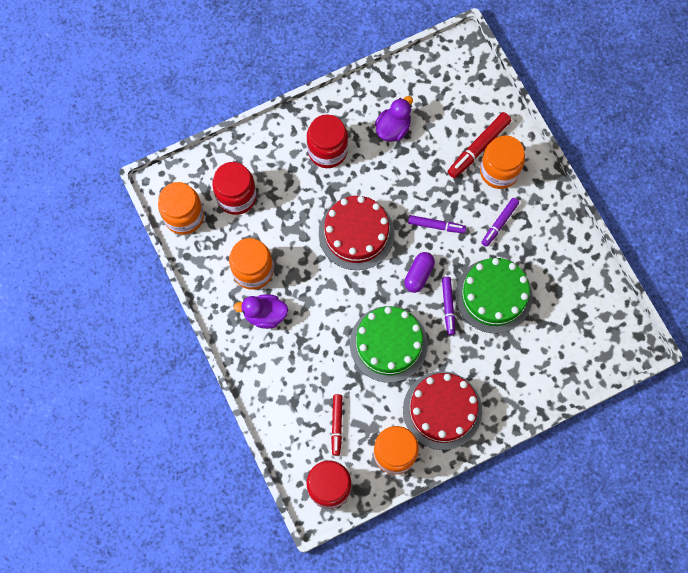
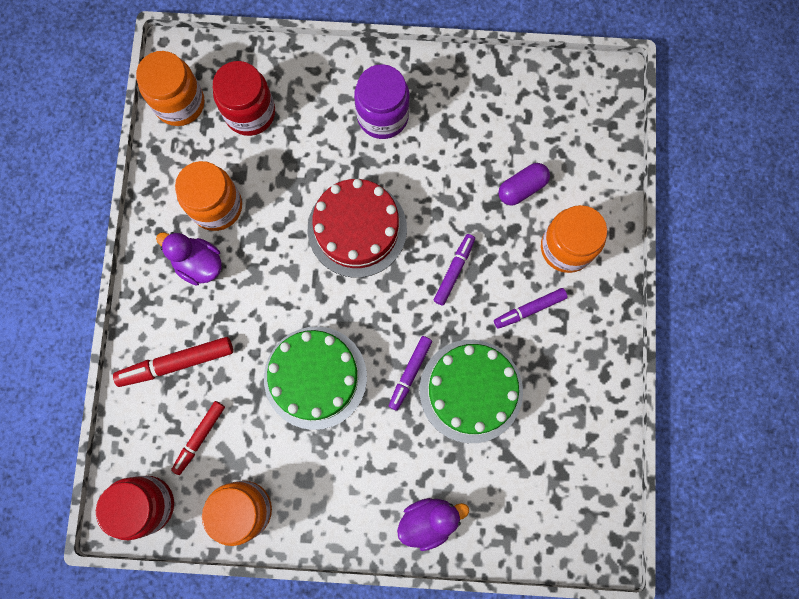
camera: 30 degrees right, 5 degrees up
red jar [307,114,348,168] -> purple jar [354,64,410,139]
purple duck [375,96,413,142] -> purple duck moved to [397,498,469,551]
red cake [403,371,482,450] -> none
purple capsule [404,252,435,293] -> purple capsule moved to [498,163,550,206]
purple marker [408,215,466,233] -> purple marker turned 105 degrees counterclockwise [434,234,475,306]
red marker [448,112,511,178] -> red marker moved to [113,337,233,387]

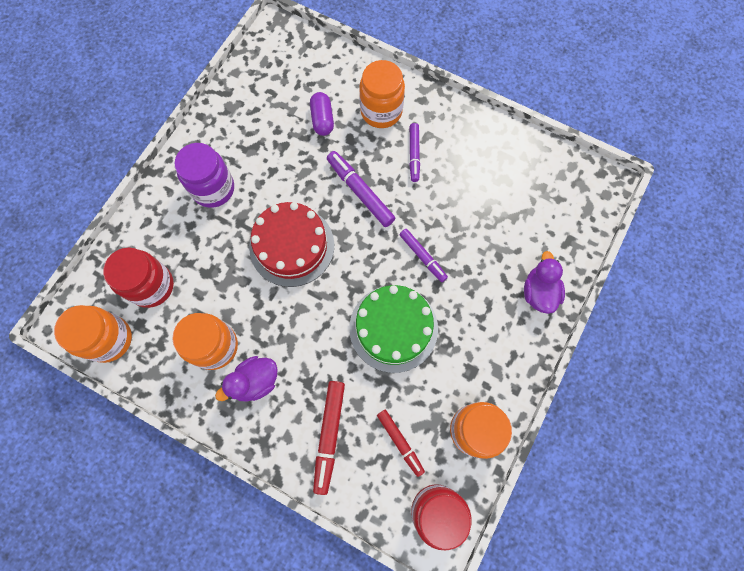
camera: 65 degrees left, 5 degrees down
green cake [420,340,523,443] -> none
purple marker [434,234,475,306] -> purple marker [327,151,395,227], size x1.51

